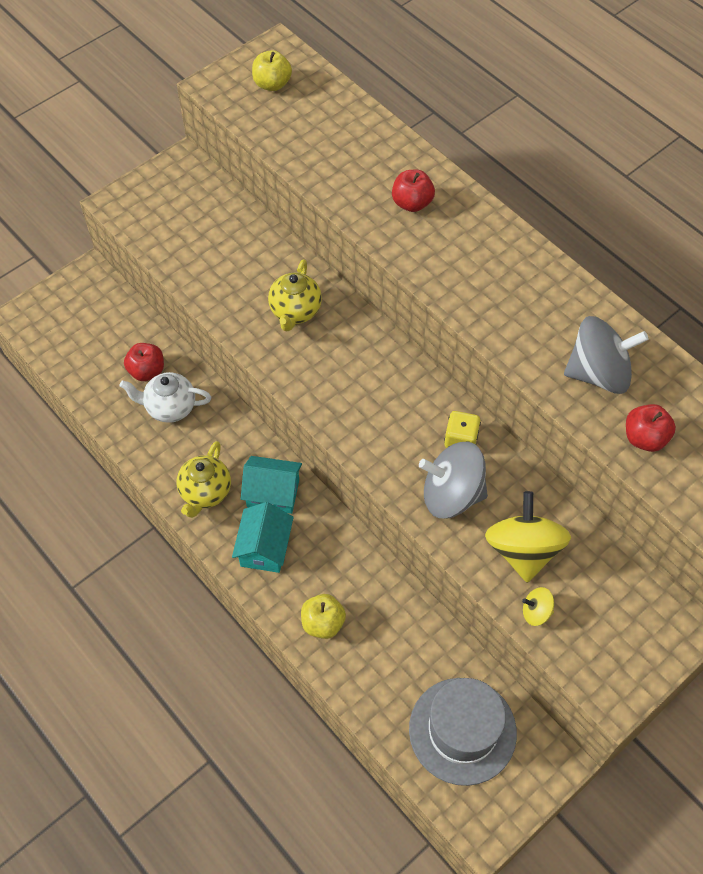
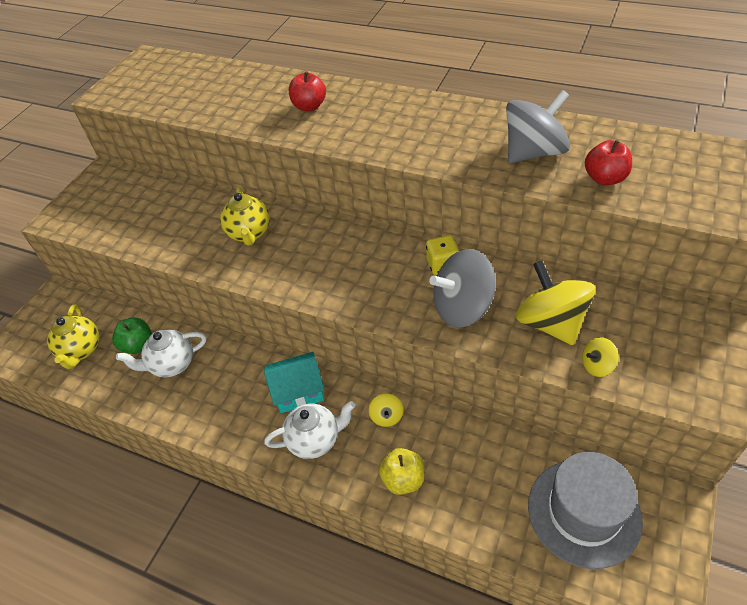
camera: 20 degrees left, 10 degrees down
red apple [124,343,164,381] -> green apple [112,318,152,354]
yellow teapot [176,441,231,518] -> yellow teapot moved to [47,304,100,369]
turquoise house [232,502,294,573] -> white teapot [264,401,355,459]
yellow apple [252,50,292,91] -> none
none -> yellow spinning top [369,394,403,427]

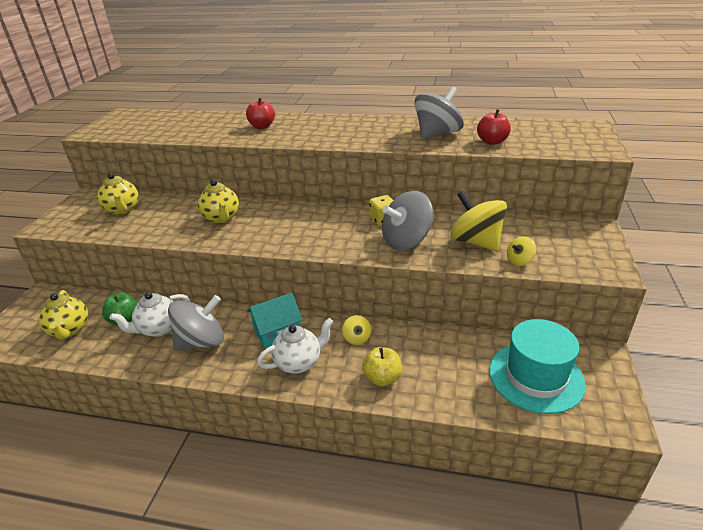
camera: 15 degrees left, 15 degrees down
grey hat [528,452,643,569] -> turquoise hat [489,319,586,414]
none -> yellow teapot [97,173,139,215]
none -> grey spinning top [168,295,224,351]

